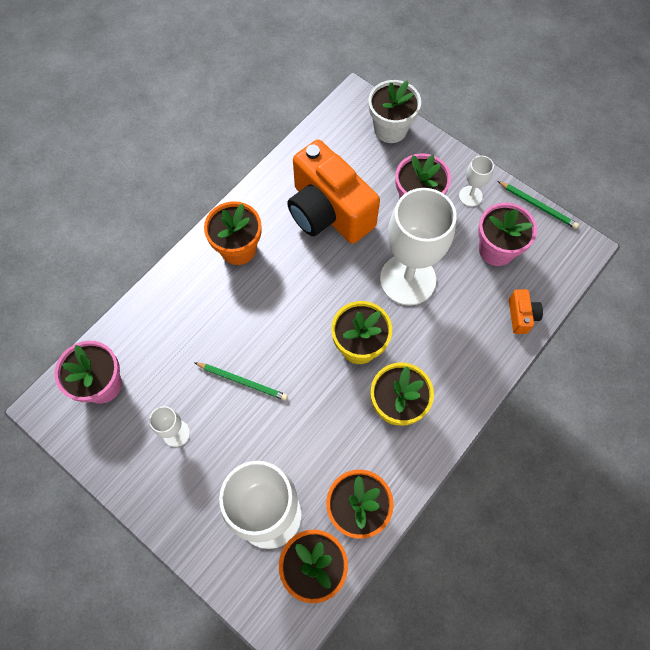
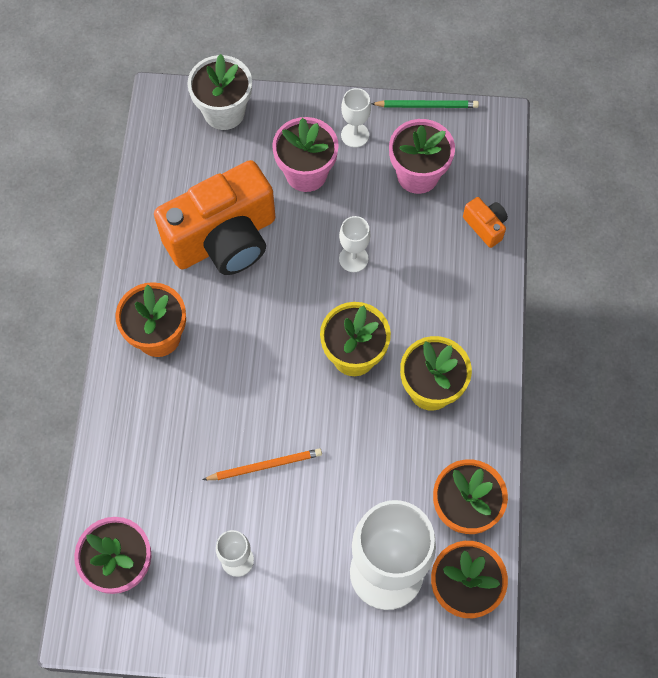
camera: 35 degrees left, 0 degrees up
green pencil [194,362,288,400] -> orange pencil [203,448,322,480]
orange camera [287,140,380,244] -> orange camera turned 45 degrees counterclockwise [154,160,275,275]
white goblet [380,188,457,306] -> white goblet [339,216,370,272], size x0.44

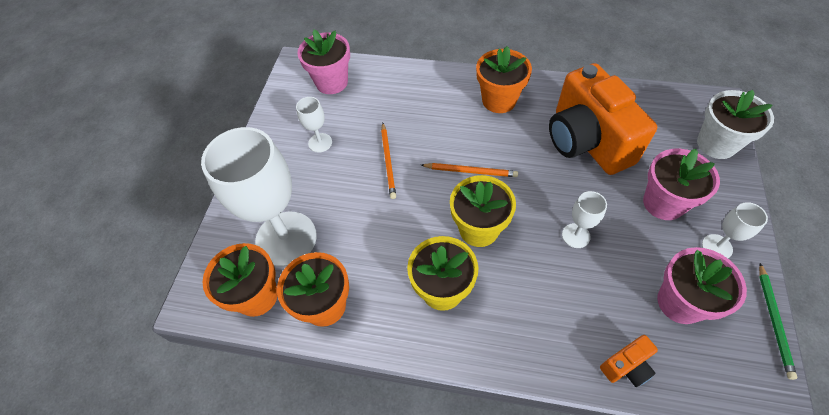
camera: 100 degrees right, 10 degrees down
none -> orange pencil [421,163,518,177]

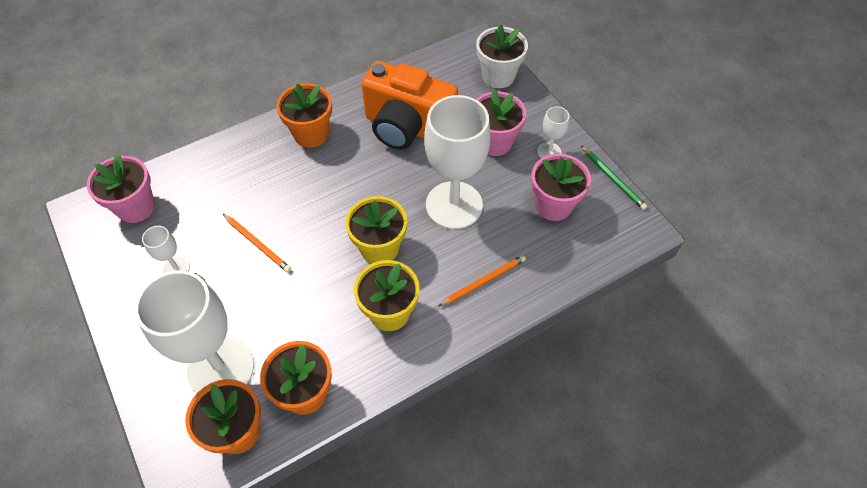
camera: 45 degrees left, 0 degrees up
orange pencil [421,163,518,177] -> orange pencil moved to [438,255,526,306]
white goblet [562,191,607,248] -> white goblet [424,95,491,229], size x2.26
orange camera [600,335,658,387] -> none

